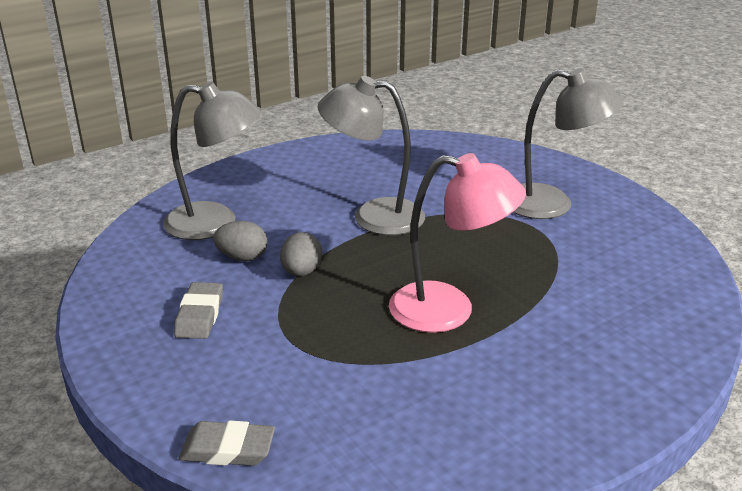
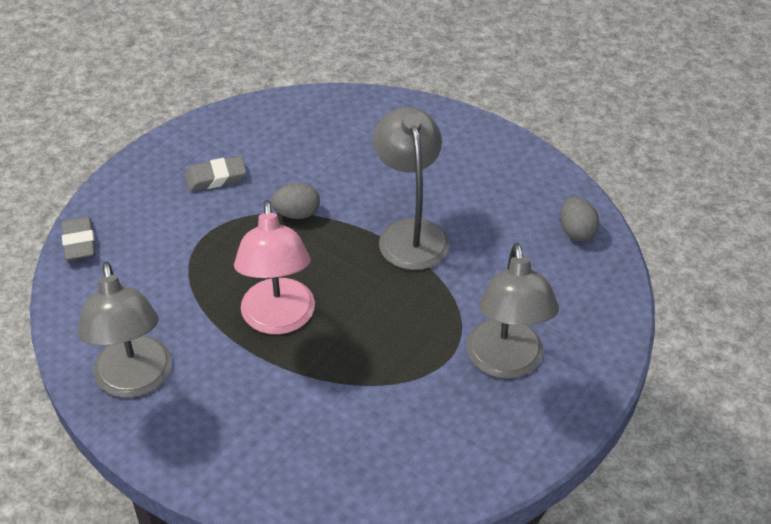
camera: 70 degrees right, 15 degrees up
grey lamp [163,82,261,240] -> grey lamp moved to [78,262,172,398]
grey egg [213,221,267,261] -> grey egg moved to [560,196,599,241]

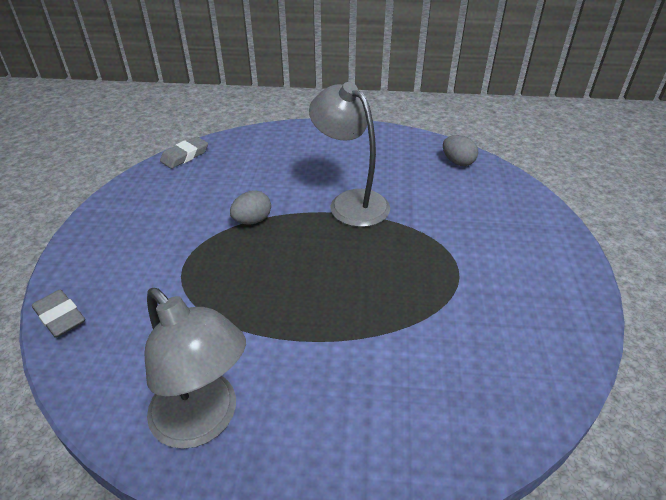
camera: 30 degrees left, 5 degrees down
grey eraser [185,156,246,191] -> grey eraser moved to [160,137,208,169]
pink lamp [234,200,315,334] -> none
grey lamp [466,243,559,379] -> none

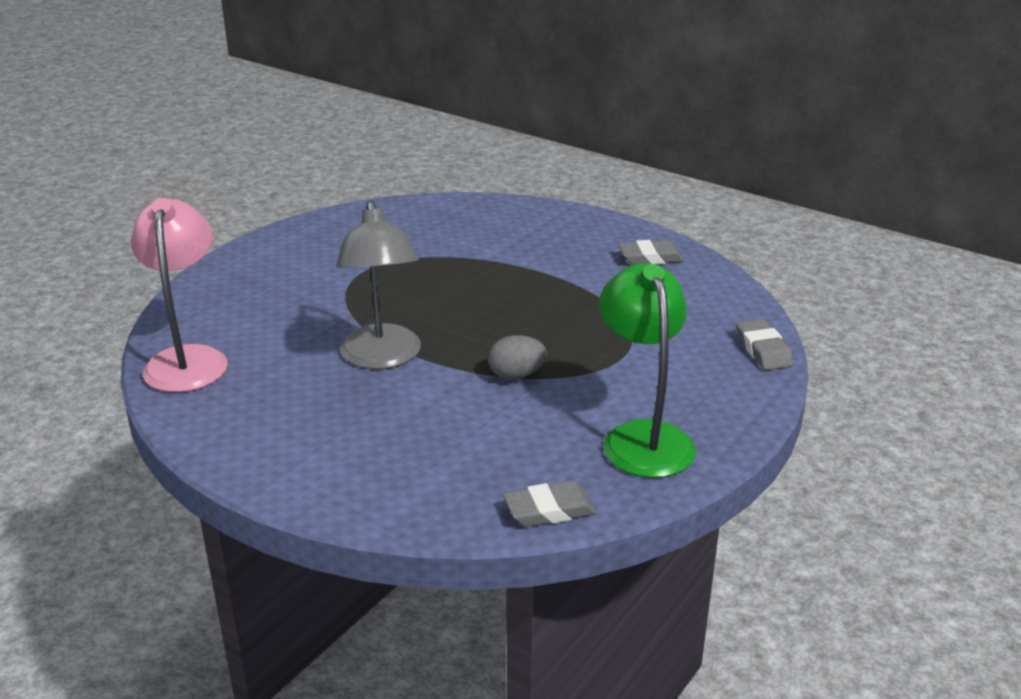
camera: 150 degrees left, 10 degrees down
grey lamp [144,288,246,449] -> grey eraser [618,240,684,265]
grey egg [443,135,478,166] -> pink lamp [131,198,228,392]
none -> green lamp [599,263,696,478]

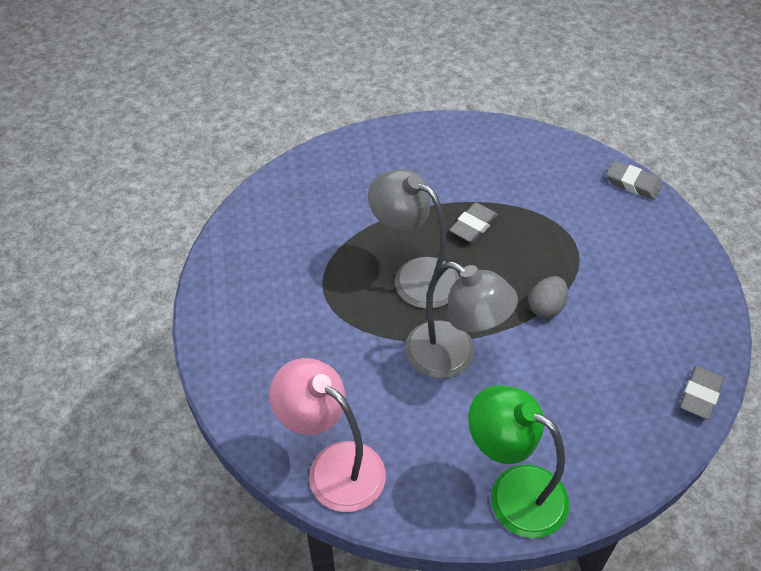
camera: 45 degrees left, 20 degrees up
green lamp [599,263,696,478] -> green lamp moved to [468,385,569,538]
grey eraser [618,240,684,265] -> grey eraser moved to [449,202,498,243]
none -> grey lamp [368,169,460,309]

